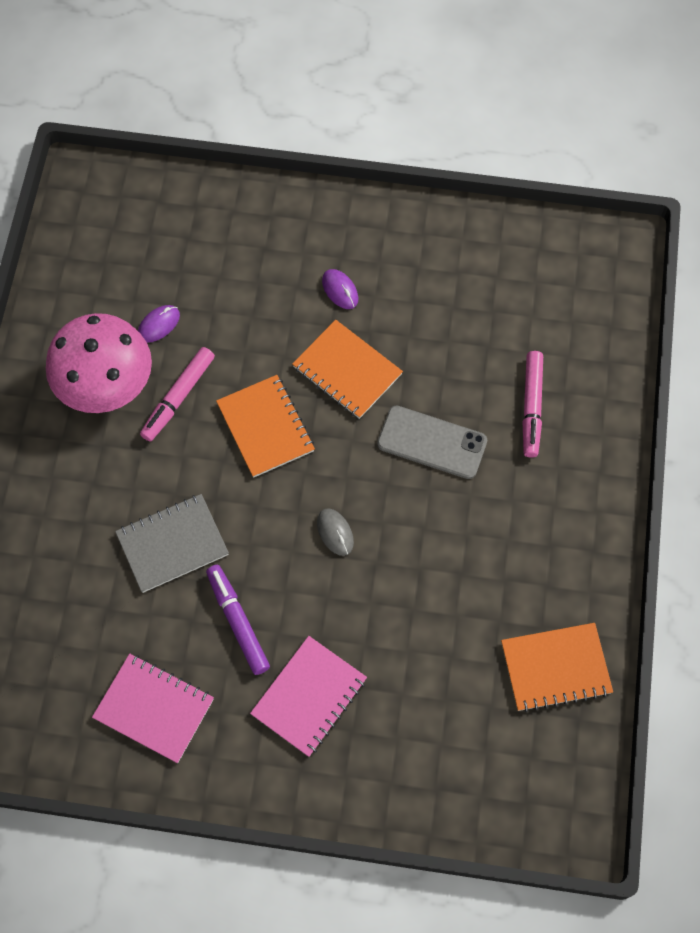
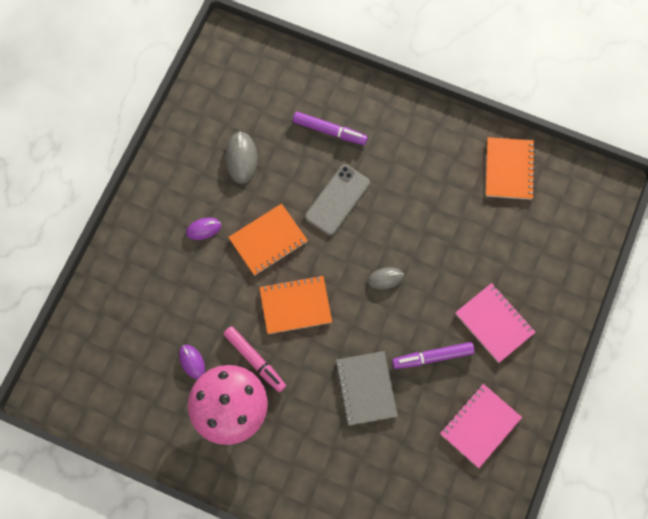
camera: 75 degrees left, 5 degrees up
pink marker [522,351,543,458] -> purple marker [293,112,368,145]
none -> grey mouse [225,131,258,184]

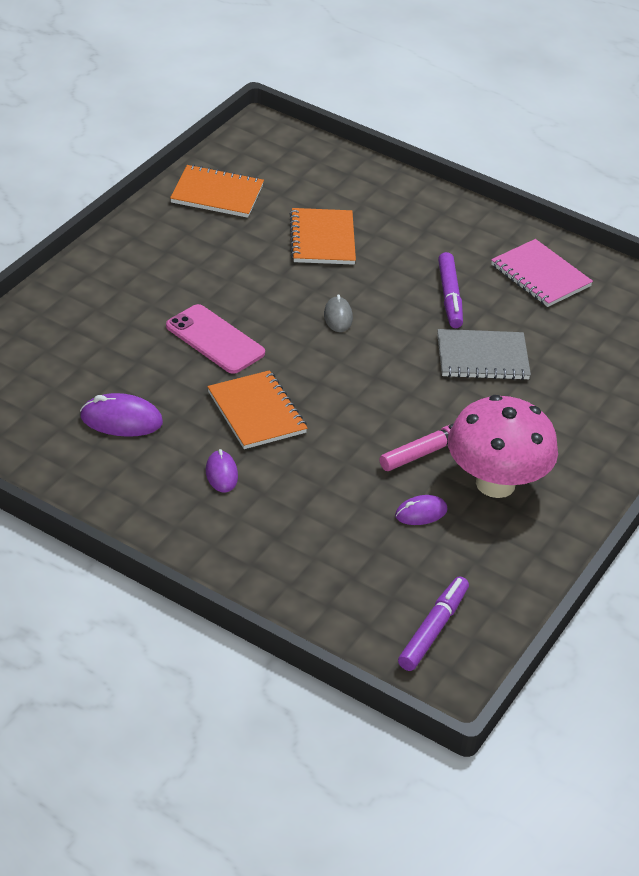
camera: 85 degrees left, 30 degrees down
grey mouse [225,131,258,184] -> purple mouse [80,393,163,437]
orange notebook [259,275,332,334] -> orange notebook moved to [290,208,356,265]
purple marker [293,112,368,145] -> purple marker moved to [398,576,469,671]
grey phone [305,165,370,236] -> pink phone [166,304,265,374]
pink notebook [455,283,536,363] -> none

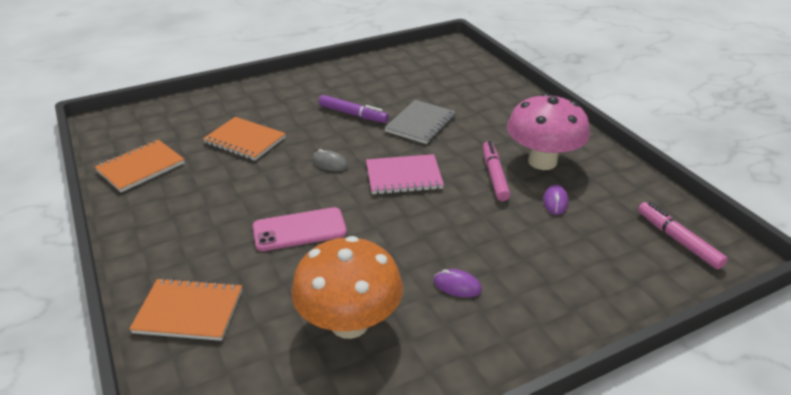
camera: 55 degrees left, 5 degrees down
purple mouse [80,393,163,437] -> orange mushroom [291,236,403,339]
orange notebook [207,370,308,449] -> orange notebook moved to [129,278,242,341]
purple marker [398,576,469,671] -> pink marker [638,202,728,269]
pink notebook [491,239,593,307] -> pink notebook moved to [366,154,444,194]

